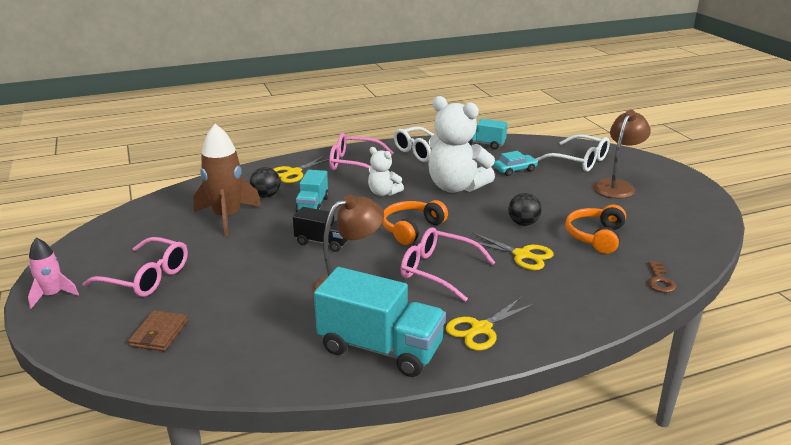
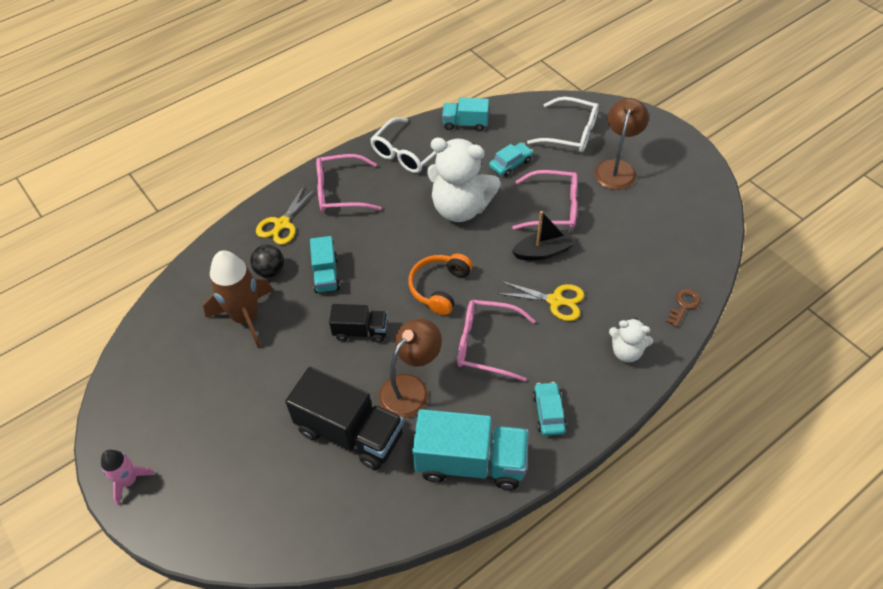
camera: 15 degrees left, 25 degrees up
pink glasses [82,237,188,297] -> pink glasses moved to [512,170,577,230]
brown wallet [128,310,188,351] -> none
white teddy bear [368,147,404,196] -> white teddy bear moved to [609,318,653,363]
yellow scissors [446,297,536,351] -> turquoise car [533,382,567,436]
black ball [508,193,542,226] -> black boat [512,211,575,260]
orange headphones [566,205,626,254] -> none
brown key [648,261,676,293] -> brown key turned 135 degrees counterclockwise [666,289,701,327]
none -> black truck [285,367,404,470]

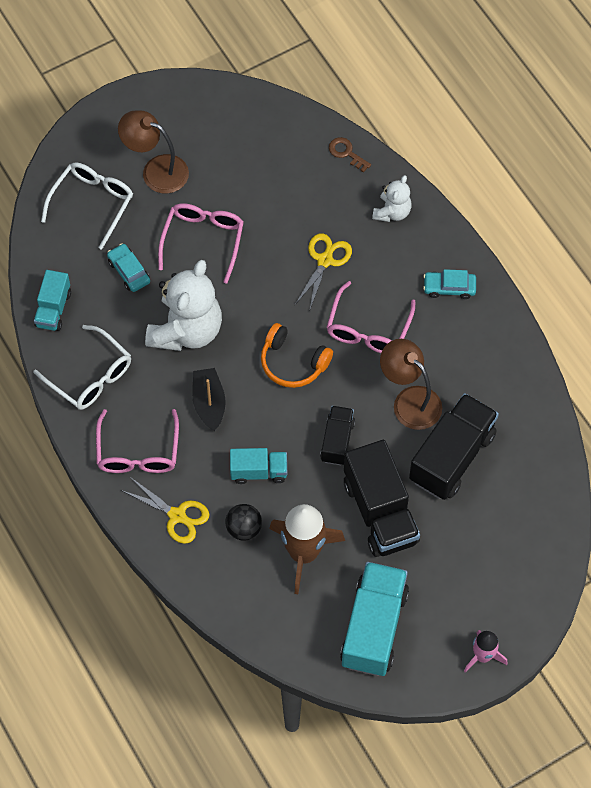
camera: 85 degrees left, 10 degrees up
turquoise truck [412,409,529,490] -> turquoise truck moved to [340,562,409,676]
black boat [512,211,575,260] -> black boat moved to [192,368,225,431]
none -> black truck [344,440,420,557]

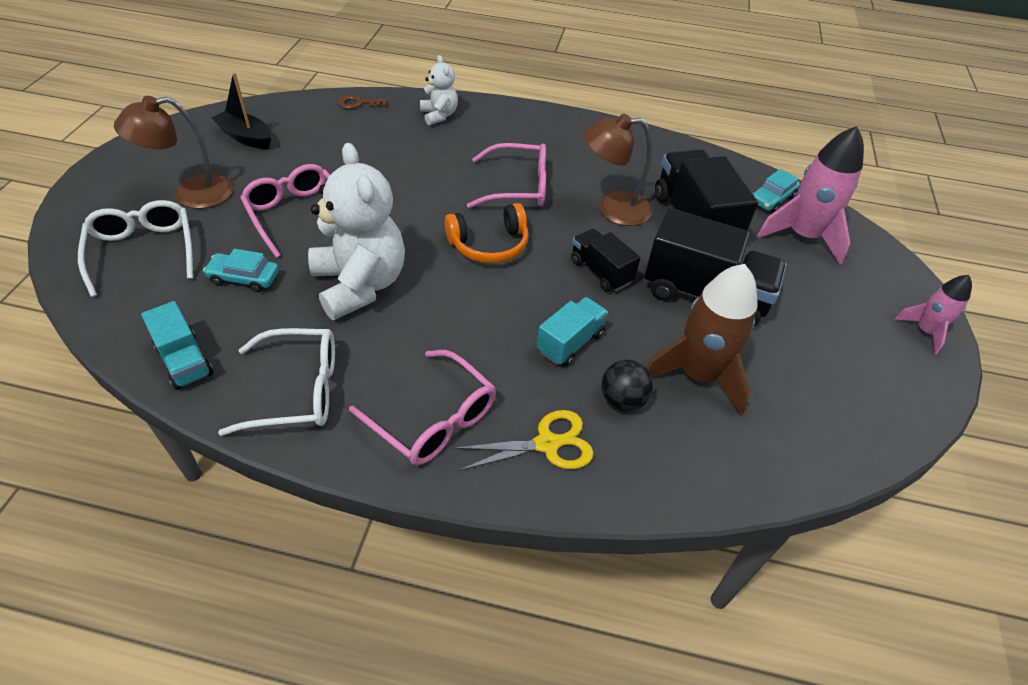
camera: 50 degrees left, 15 degrees down
black boat [192,368,225,431] -> black boat moved to [212,73,271,149]
yellow scissors [295,233,352,309] -> none
pink glasses [326,281,415,353] -> pink glasses turned 60 degrees counterclockwise [467,143,546,208]
turquoise truck [340,562,409,676] -> none
turquoise car [423,269,476,299] -> turquoise car moved to [753,169,800,213]
none -> pink rocket [757,126,864,265]

